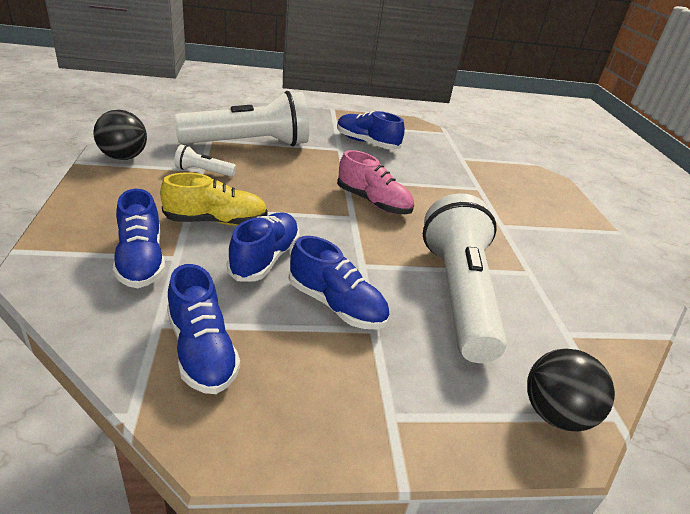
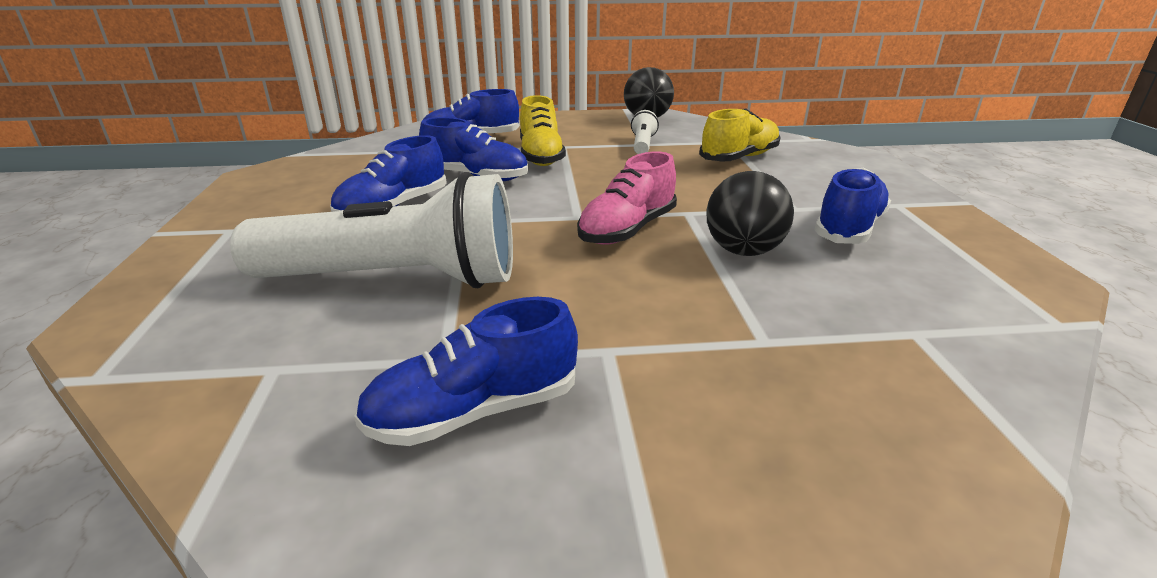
camera: 95 degrees right, 5 degrees down
blue shoe [167,264,240,394] -> blue shoe moved to [354,297,578,446]
white flashlight [174,91,309,146] -> yellow shoe [699,109,781,161]
black ball [527,348,615,431] -> black ball moved to [707,171,794,256]

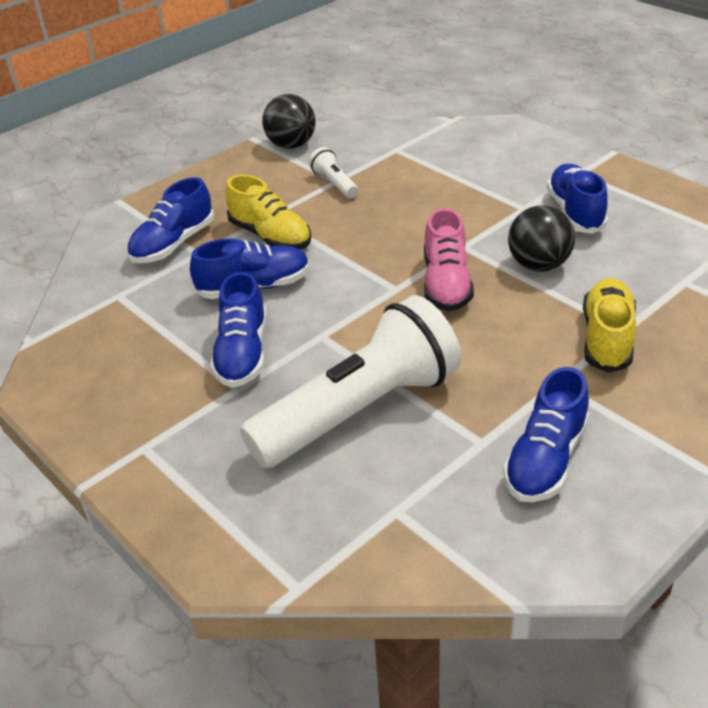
camera: 35 degrees left, 10 degrees up
yellow shoe [699,109,781,161] -> yellow shoe moved to [583,278,636,373]

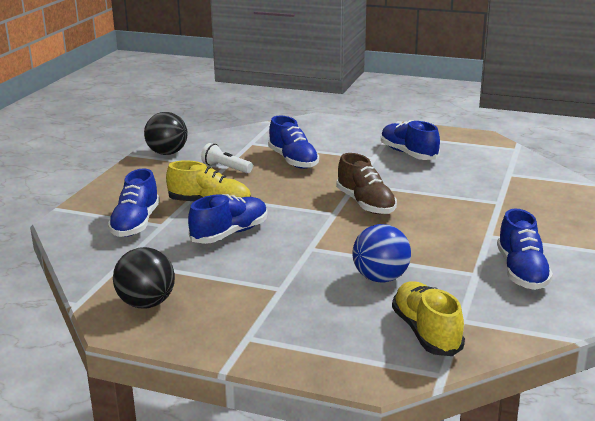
camera: 30 degrees left, 15 degrees down
blue shoe [210,272,266,388] -> blue shoe moved to [268,116,319,169]
white flashlight [240,295,461,468] -> blue ball [352,224,411,283]
pink shoe [424,208,474,311] -> brown shoe [336,153,397,214]
black ball [508,205,575,272] -> black ball moved to [113,247,175,308]
yellow shoe [583,278,636,373] -> yellow shoe moved to [392,281,465,356]

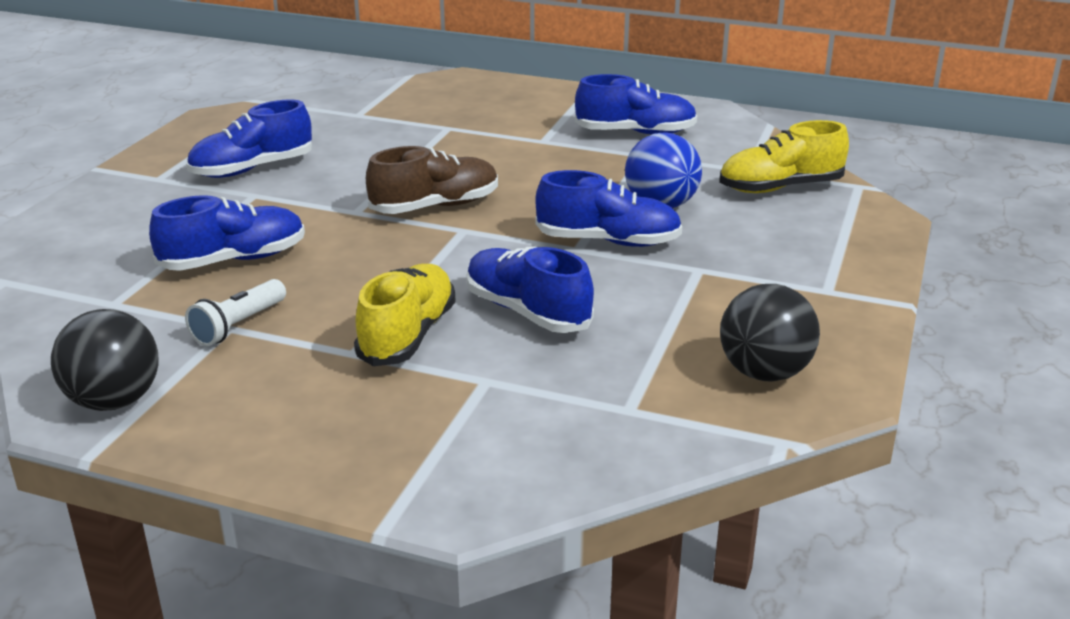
camera: 90 degrees left, 5 degrees up
blue shoe [108,168,160,237] -> blue shoe moved to [535,170,682,247]

